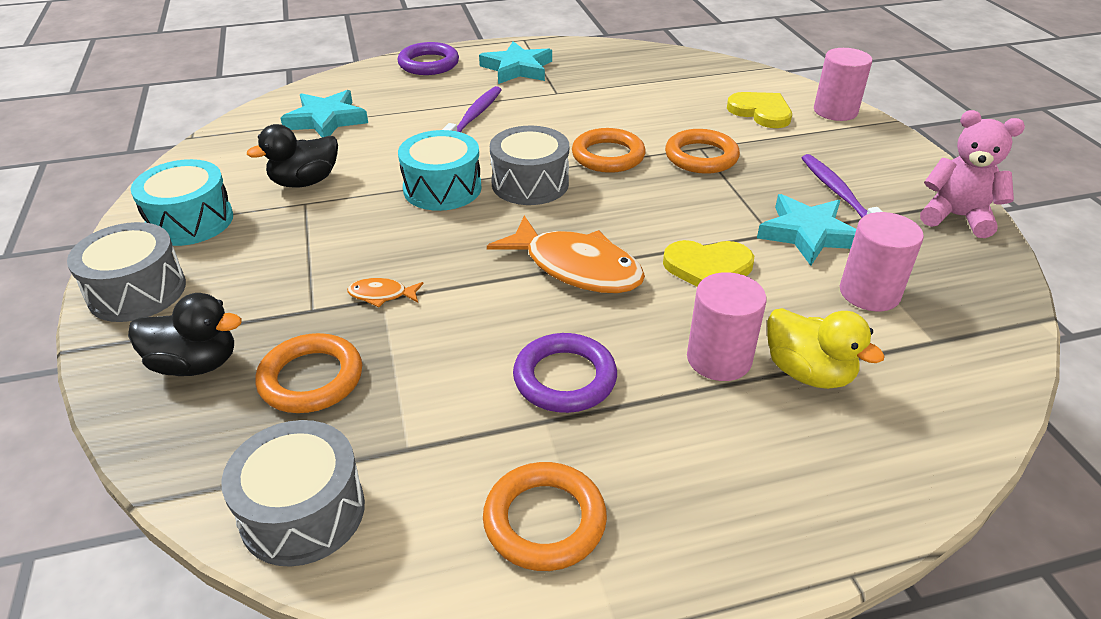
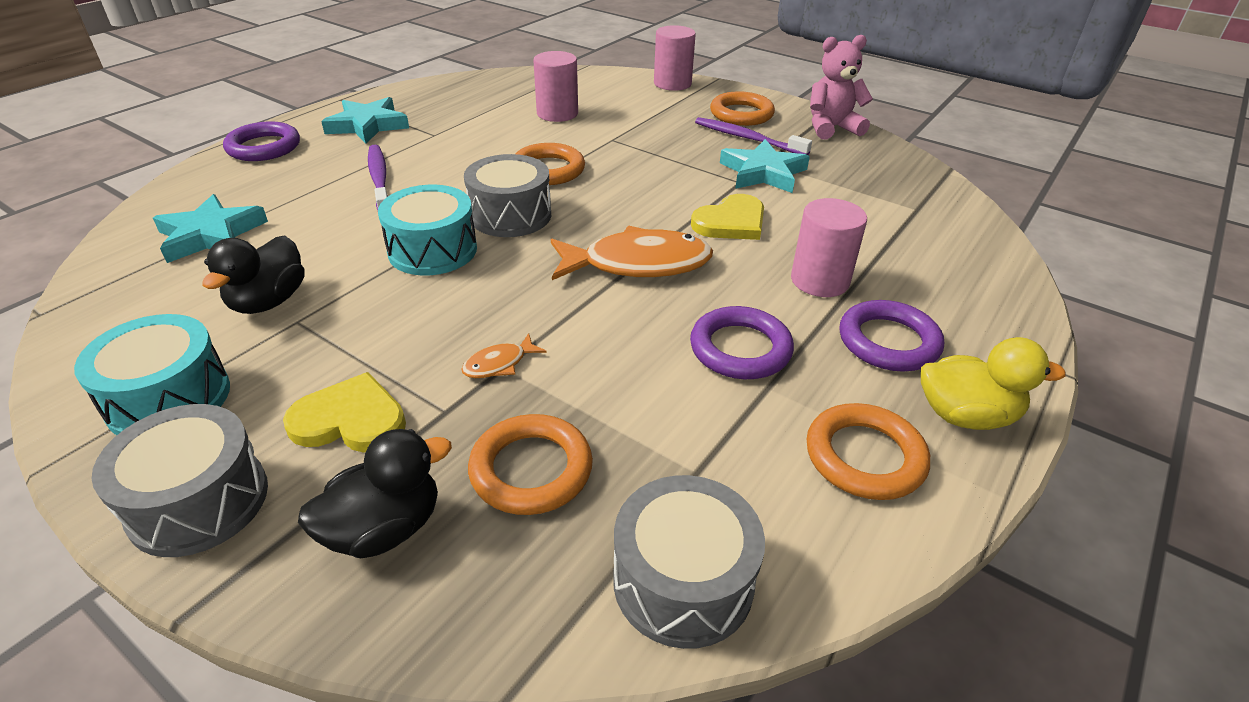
camera: 40 degrees left, 0 degrees up
orange ring [665,129,740,174] -> orange ring moved to [710,91,775,126]
yellow heart [727,92,792,128] -> yellow heart moved to [283,372,406,453]
yellow duck [767,308,885,389] -> yellow duck moved to [921,337,1066,430]
pink cylinder [840,212,924,311] -> pink cylinder moved to [533,51,578,122]
none -> purple ring [840,300,944,371]

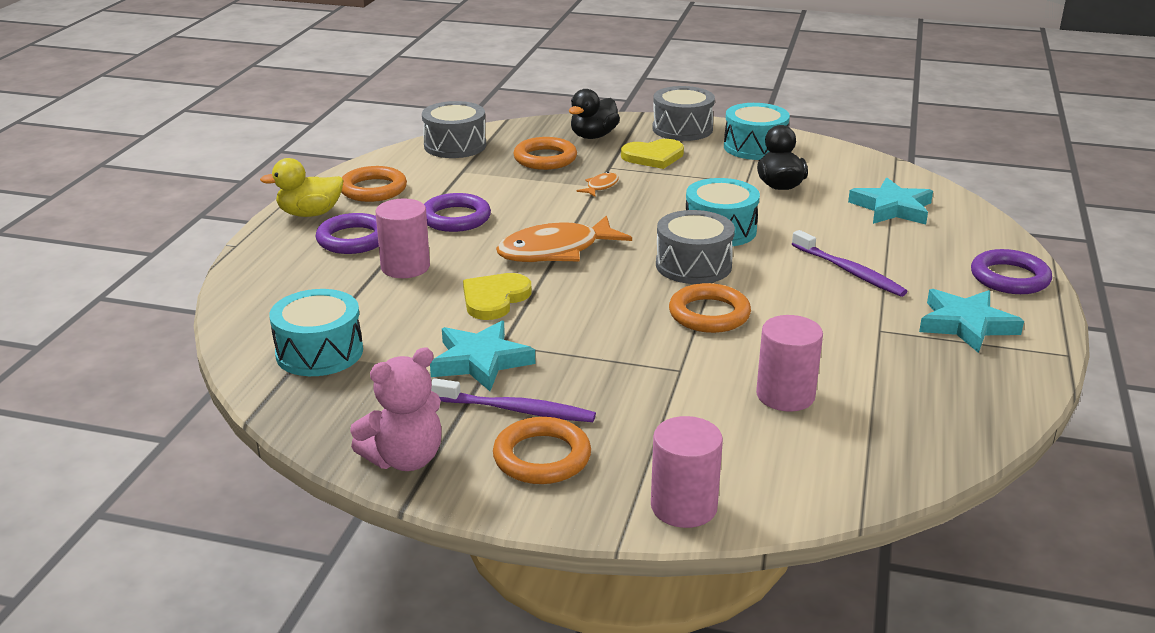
camera: 160 degrees right, 10 degrees down
none -> turquoise drum [269,289,363,376]

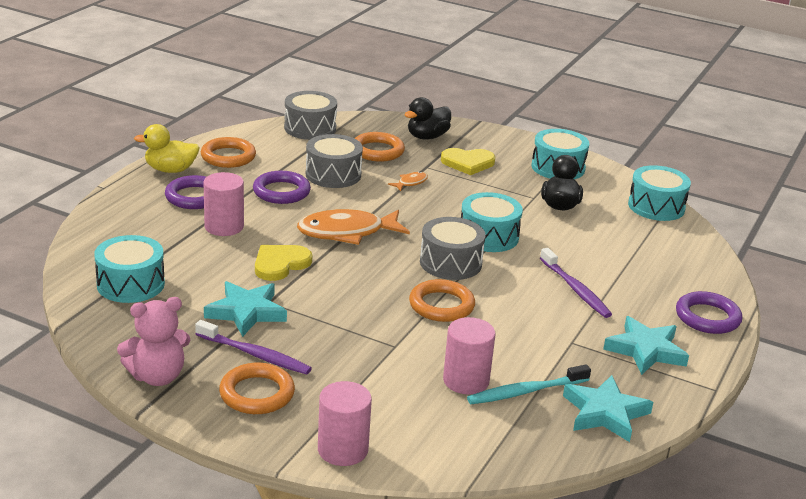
camera: 10 degrees right, 0 degrees up
grey drum [652,86,715,141] -> grey drum moved to [306,134,363,188]
turquoise star [848,178,933,224] -> turquoise star moved to [563,375,653,442]
none -> turquoise toothbrush [467,364,591,404]
none -> turquoise drum [628,165,691,221]

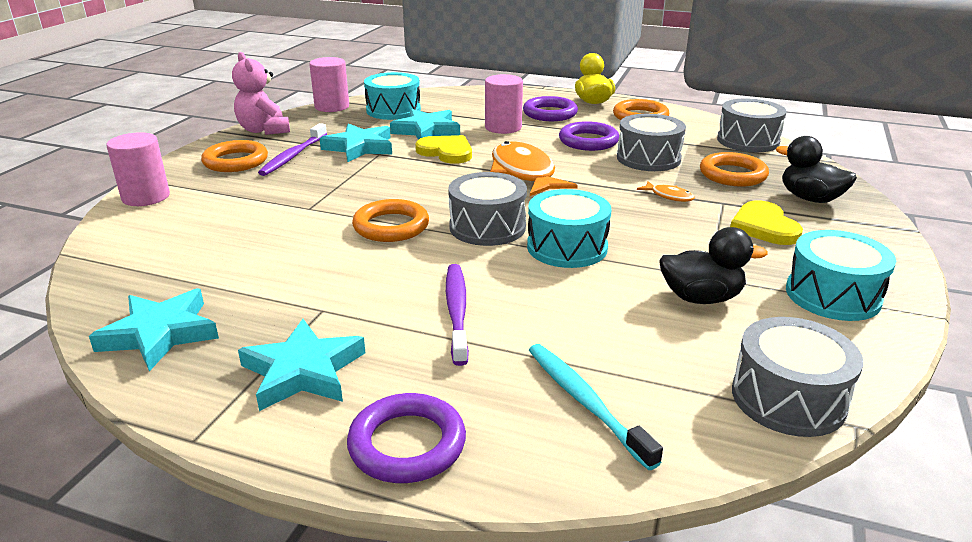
camera: 85 degrees right, 0 degrees up
pink cylinder [443,317,495,395] -> pink cylinder moved to [309,57,349,112]
turquoise toothbrush [467,364,591,404] -> turquoise toothbrush moved to [529,344,663,470]
purple toothbrush [540,248,612,318] -> purple toothbrush turned 120 degrees clockwise [446,264,469,366]
turquoise drum [628,165,691,221] -> grey drum [732,317,863,437]
none -> turquoise star [390,109,460,140]

